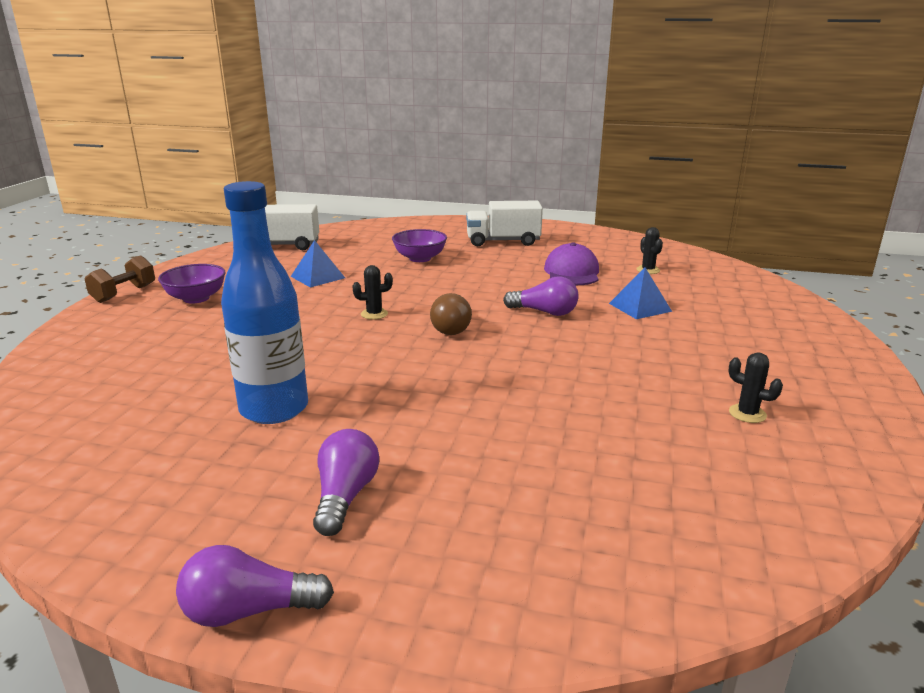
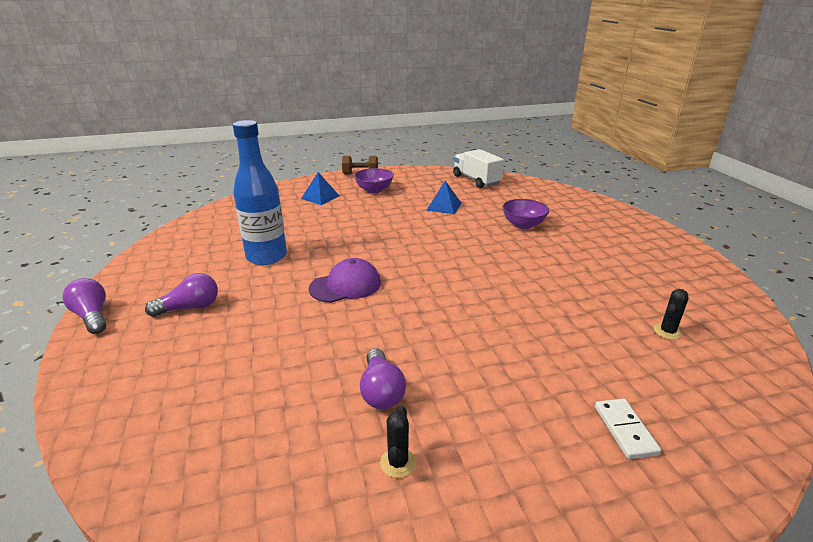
camera: 60 degrees right, 5 degrees up
black cactus [352,265,393,319] -> none
brown light bulb [430,293,472,335] -> none
white truck [466,201,543,246] -> none
purple light bulb [503,276,578,316] -> purple light bulb moved to [360,348,406,409]
purple cap [544,243,599,285] -> purple cap moved to [309,258,381,303]
blue pyramid [609,267,672,319] -> blue pyramid moved to [301,172,339,205]
none -> white domino [595,398,661,459]

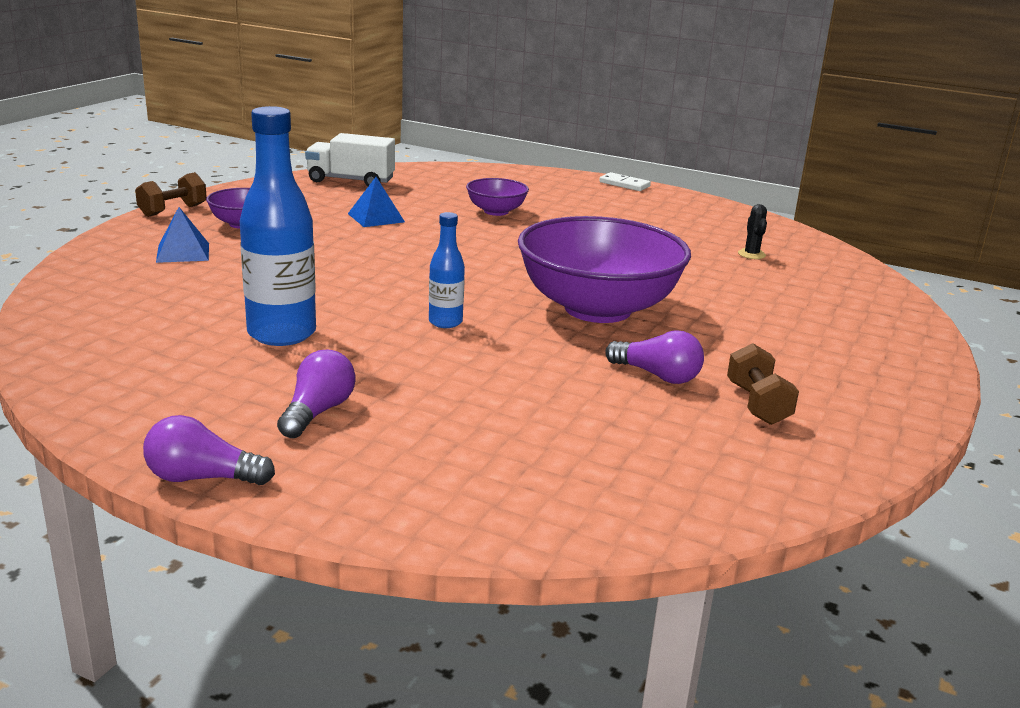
camera: 50 degrees left, 5 degrees down
purple cap [309,258,381,303] -> blue bottle [429,212,465,328]
black cactus [380,406,416,478] -> brown dumbbell [727,343,799,425]
white domino [595,398,661,459] -> white domino moved to [599,172,651,191]
none -> purple bowl [518,216,691,323]

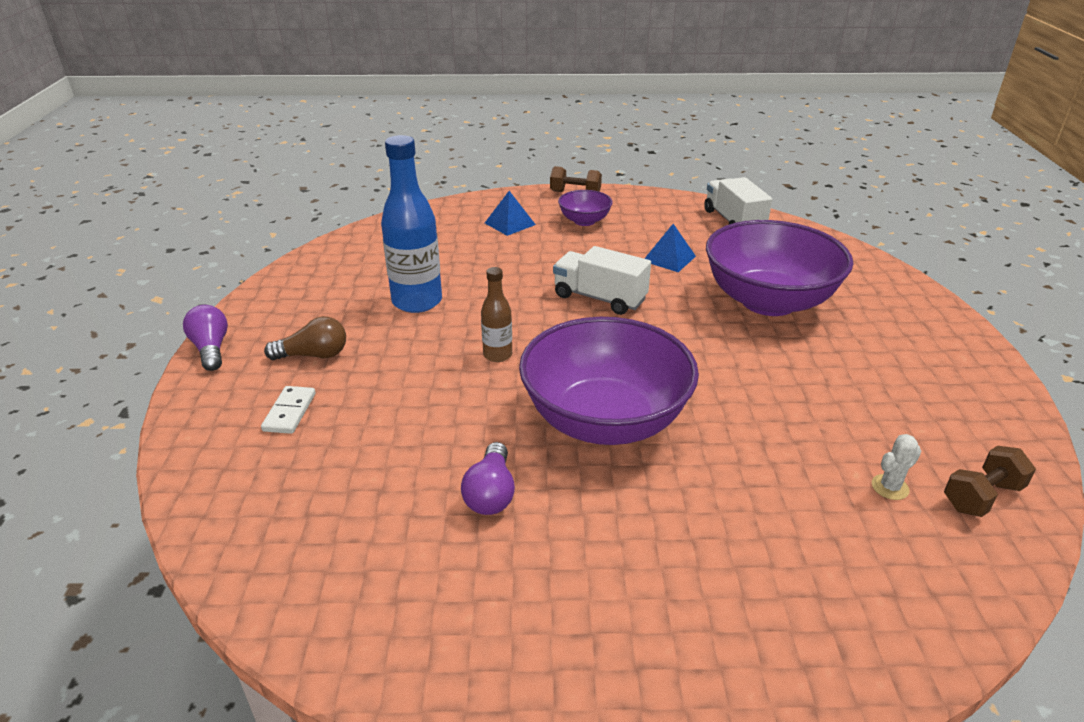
camera: 65 degrees right, 10 degrees up
purple light bulb [277,350,356,438] -> brown light bulb [264,316,346,360]
blue bottle [429,212,465,328] -> brown bottle [481,267,512,362]
purple bowl [466,178,529,216] -> purple bowl [706,220,853,316], size x2.16
white domino [599,172,651,191] -> white domino moved to [261,386,316,434]
brown dumbbell [727,343,799,425] -> brown dumbbell moved to [944,446,1036,517]
black cactus [738,204,767,259] -> white cactus [872,434,921,500]
none -> white truck [553,246,651,315]

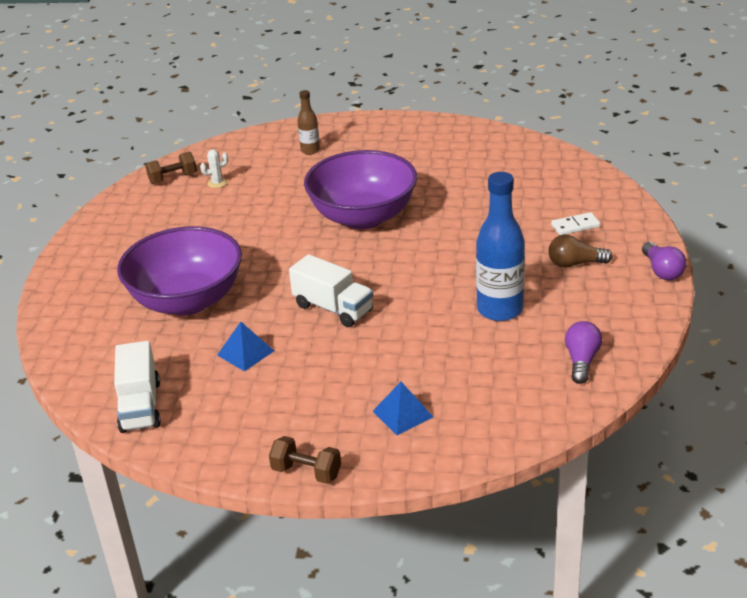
camera: 170 degrees left, 0 degrees up
white domino [261,386,316,434] -> white domino turned 60 degrees clockwise [551,212,600,235]
purple light bulb [461,442,515,515] -> purple light bulb moved to [565,321,602,384]
brown bottle [481,267,512,362] -> brown bottle moved to [297,90,320,155]
purple bowl [558,190,613,226] -> none

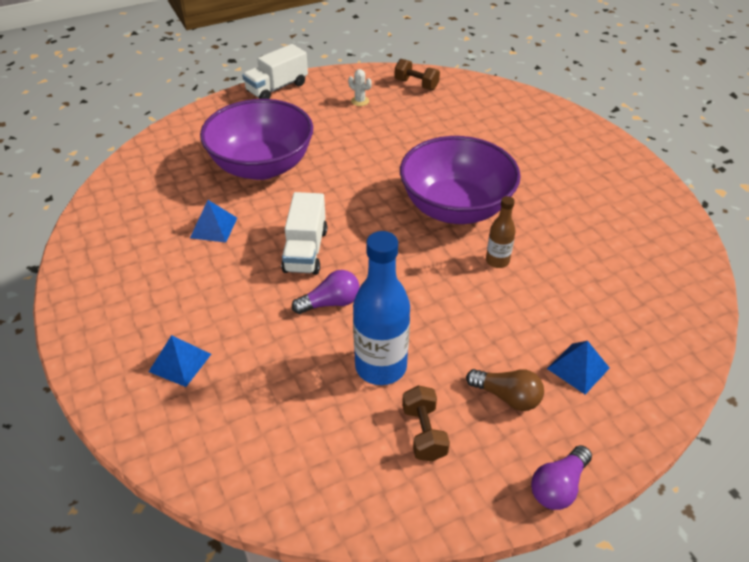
camera: 55 degrees right, 10 degrees up
white truck [114,341,161,433] -> white truck moved to [242,44,308,99]
white cactus [200,149,228,188] -> white cactus moved to [348,69,372,106]
brown dumbbell [269,436,341,484] -> brown dumbbell moved to [402,385,450,462]
brown bottle [297,90,320,155] -> brown bottle moved to [486,196,516,268]
brown light bulb [548,234,613,268] -> brown light bulb turned 150 degrees clockwise [466,369,544,411]
white domino [551,212,600,235] -> blue pyramid [547,341,610,394]
purple light bulb [565,321,602,384] -> purple light bulb moved to [292,270,360,314]

